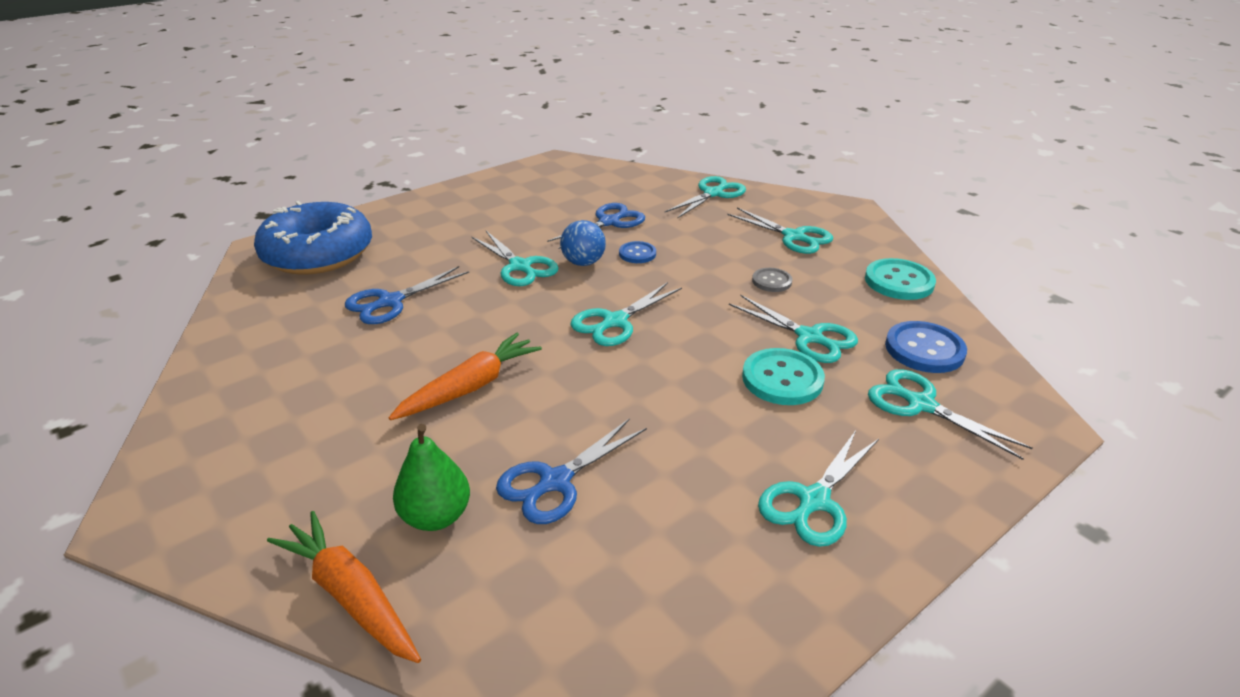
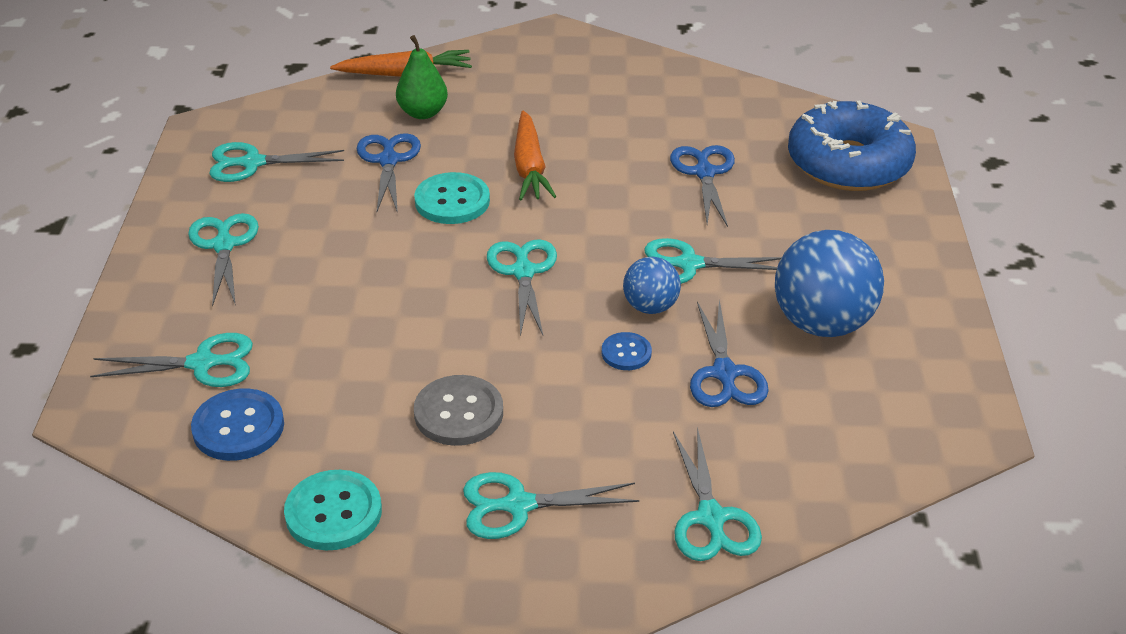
camera: 130 degrees right, 5 degrees up
turquoise scissors [729,295,858,363] -> turquoise scissors moved to [209,142,344,182]
turquoise button [742,348,825,405] -> turquoise button moved to [414,172,490,224]
grey button [752,268,792,292] -> grey button [414,375,503,446], size x1.70
none -> blue ball [775,230,884,337]

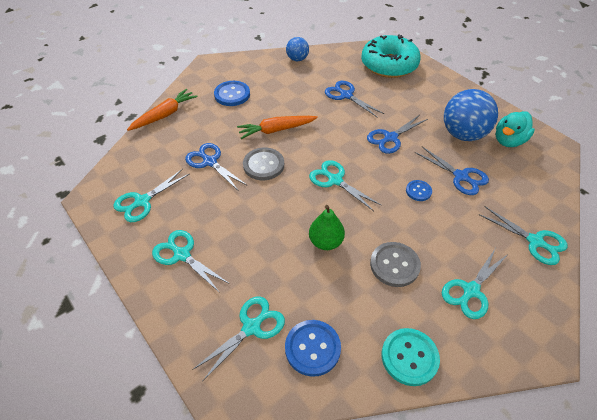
camera: 40 degrees left, 10 degrees up
green pear [396,35,448,119] -> green pear moved to [309,205,345,250]
turquoise button [414,172,490,224] -> grey button [243,147,284,180]
orange carrot [514,110,557,201] -> orange carrot turned 120 degrees clockwise [237,116,318,139]
blue ball [623,257,681,314] -> blue ball moved to [286,37,309,61]
turquoise scissors [644,238,782,284] -> blue scissors [367,115,428,154]
blue donut [788,101,916,191] -> turquoise donut [361,34,421,78]
none -> blue button [214,81,250,106]
none -> turquoise duck [496,111,535,147]

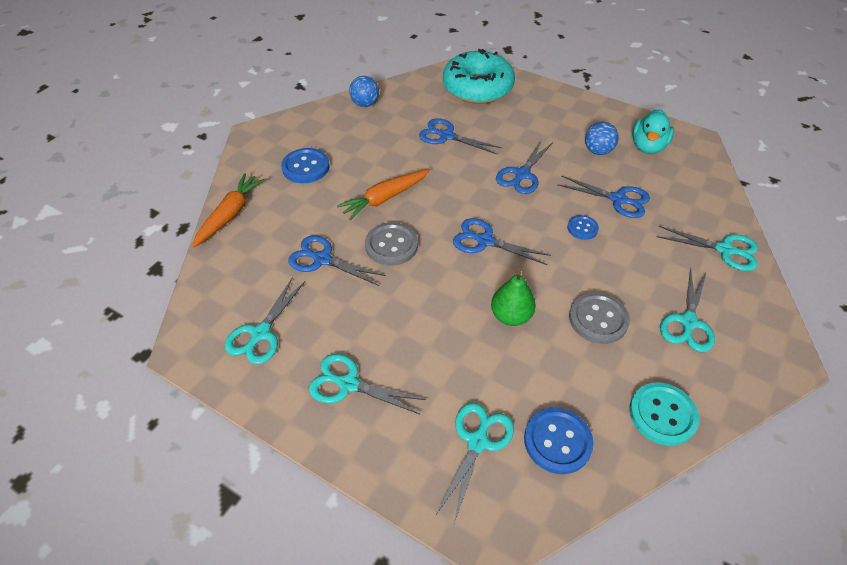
camera: 20 degrees left, 0 degrees up
turquoise scissors [309,160,381,211] -> blue scissors [453,218,551,265]
blue ball [444,89,498,141] -> blue ball [585,122,619,155], size x0.55

